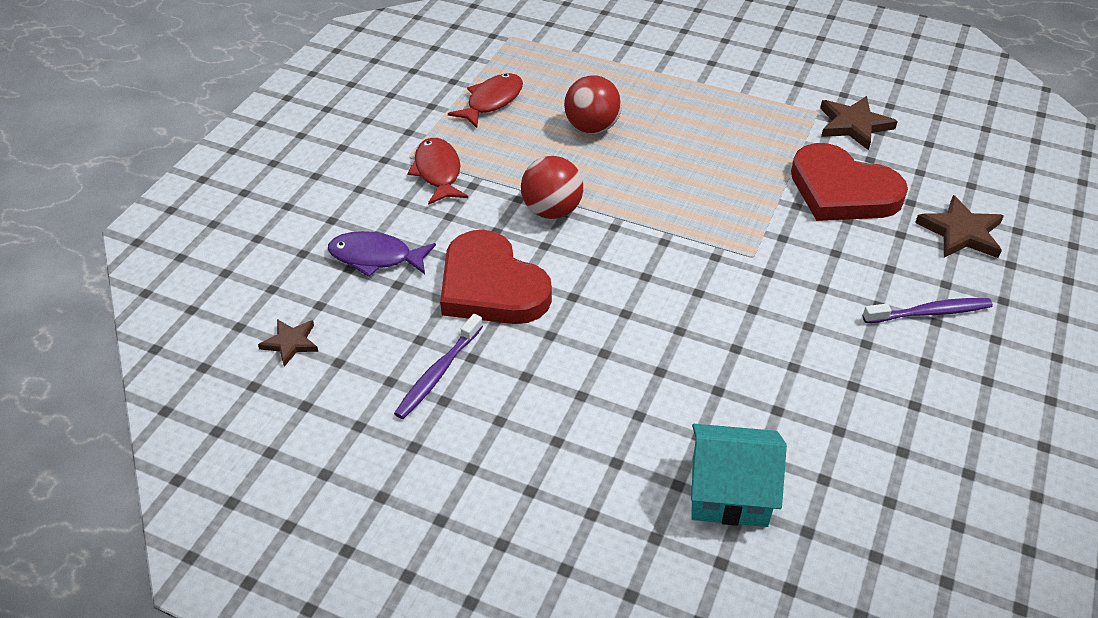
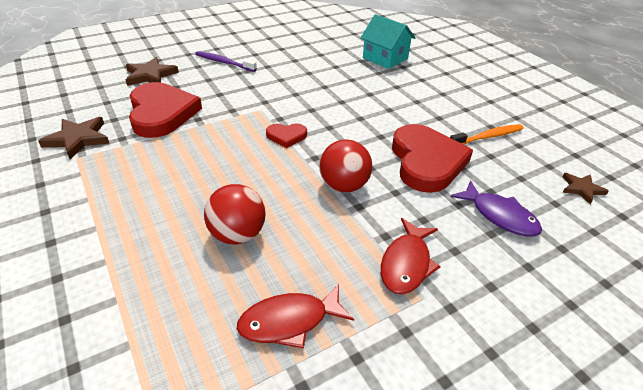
camera: 145 degrees left, 5 degrees down
purple toothbrush [394,314,483,419] -> orange toothbrush [450,124,524,145]
none -> red heart [266,123,307,148]

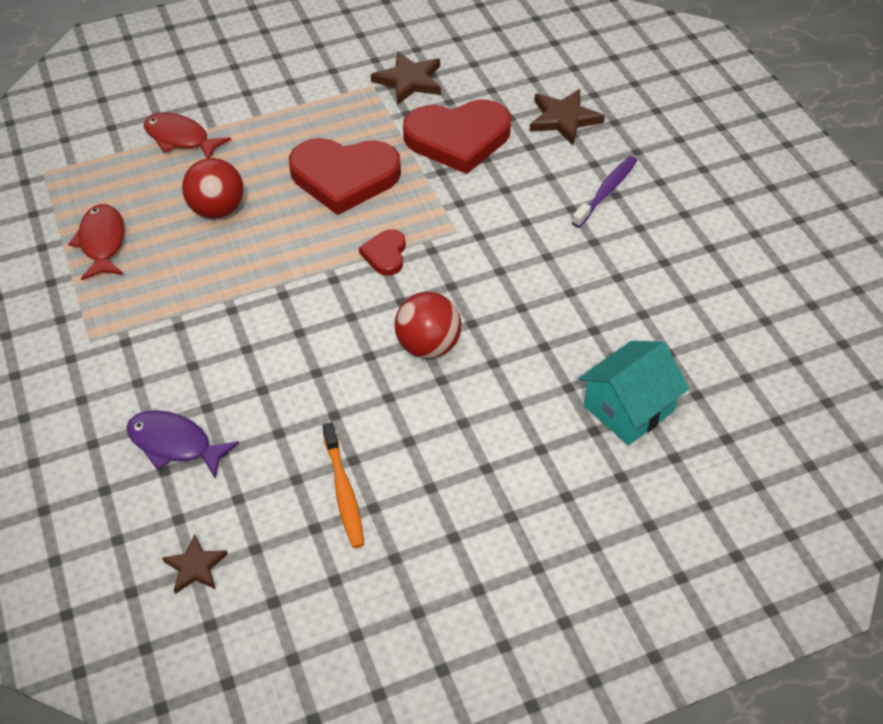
camera: 100 degrees right, 10 degrees up
red ball [319,139,372,193] -> red ball moved to [395,292,461,359]
red fish [381,218,441,294] -> red fish moved to [144,113,231,158]
red heart [392,124,473,193] -> red heart moved to [289,138,401,215]
purple fish [451,180,542,236] -> purple fish turned 60 degrees clockwise [126,410,239,478]

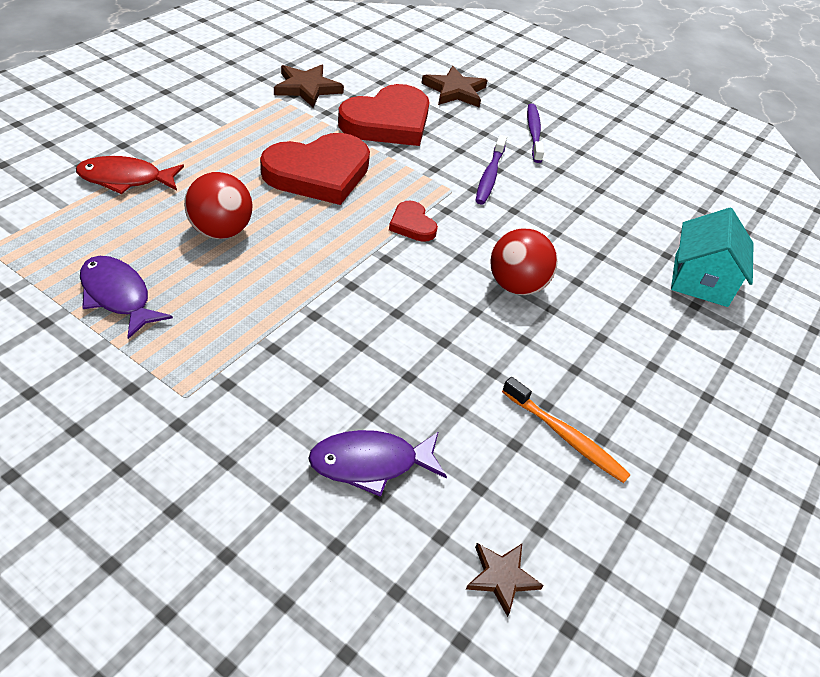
camera: 40 degrees left, 5 degrees down
red fish [68,204,124,281] -> purple fish [80,256,173,339]
none -> purple toothbrush [475,135,507,205]

